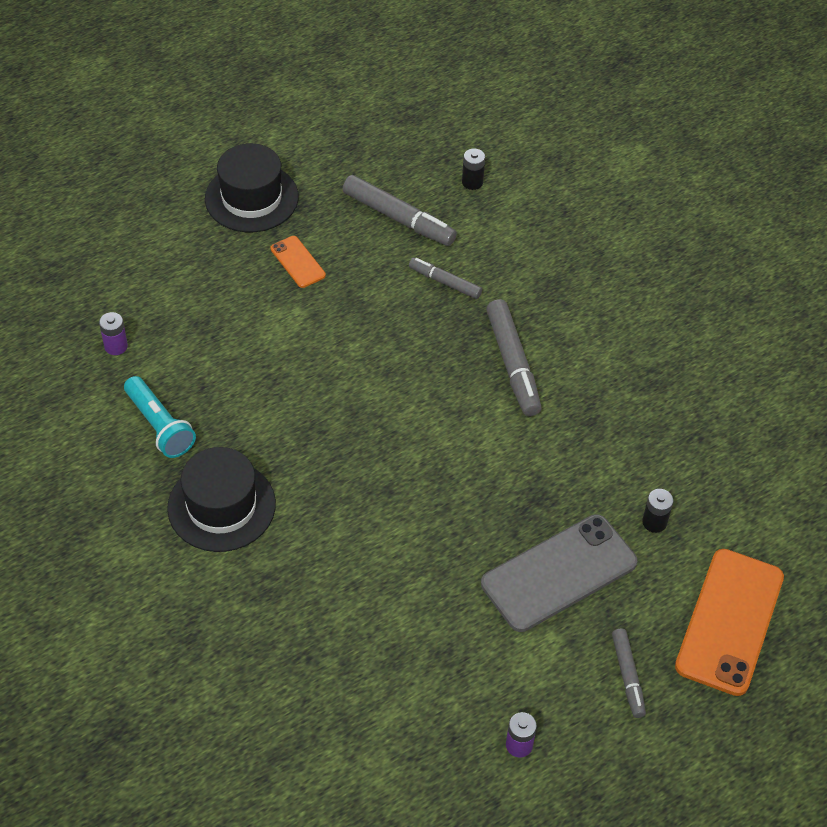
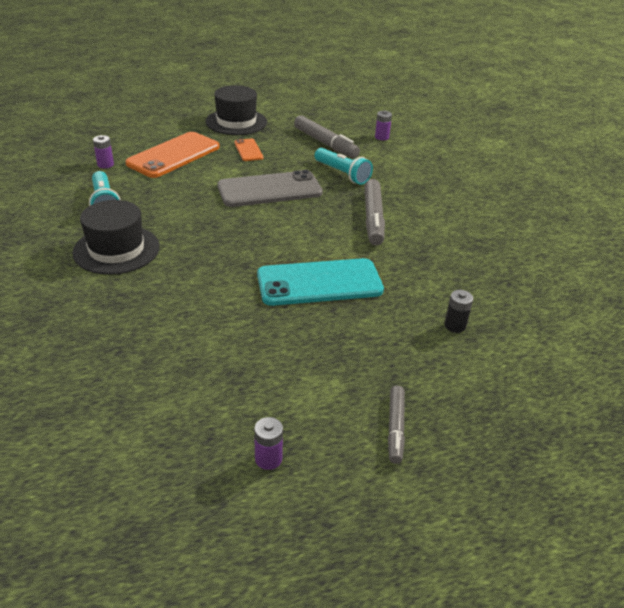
camera: 15 degrees right, 15 degrees down
grey marker [409,258,482,299] -> turquoise flashlight [314,148,373,185]
black battery [462,148,485,190] -> purple battery [375,110,392,140]
grey phone [481,514,637,632] -> grey phone moved to [217,170,323,207]
orange phone [675,549,784,696] -> orange phone moved to [125,132,220,178]
none -> turquoise phone [257,258,384,306]

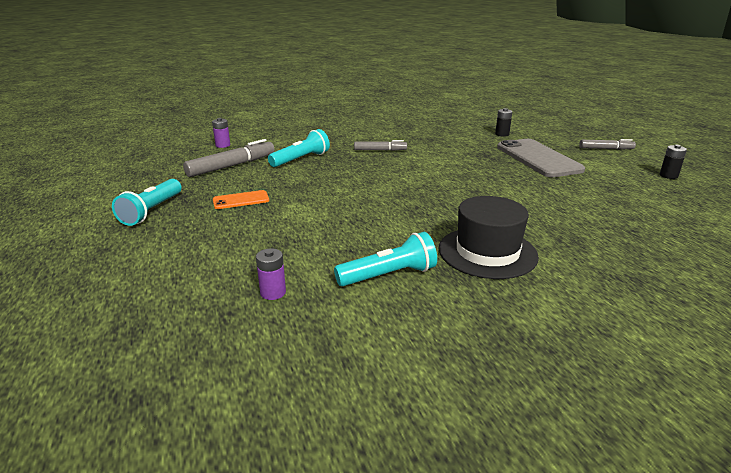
camera: 90 degrees left, 10 degrees down
orange phone [125,132,220,178] -> none
black hat [206,85,267,135] -> turquoise flashlight [112,179,182,226]
grey phone [217,170,323,207] -> grey phone moved to [497,139,585,177]
purple battery [254,417,283,470] -> black battery [660,145,687,179]
turquoise phone [257,258,384,306] -> none
grey marker [364,179,385,245] -> grey marker [354,140,407,151], size x0.60

